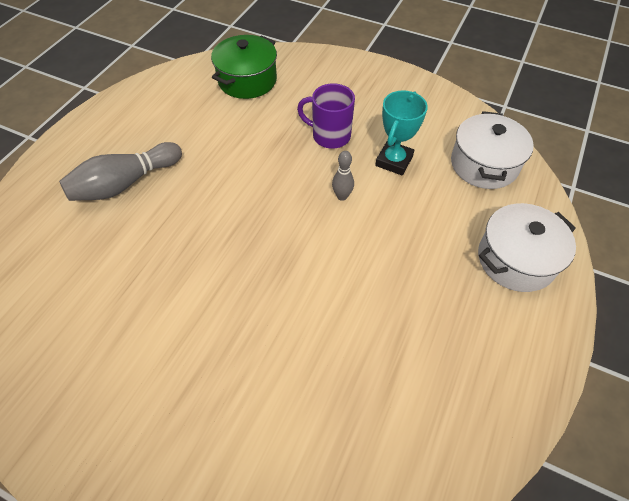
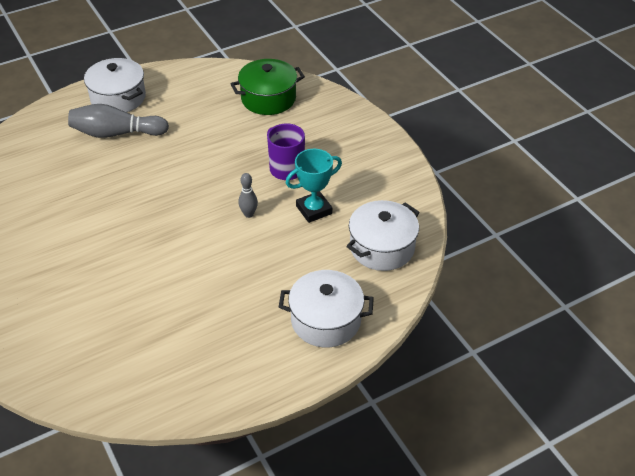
camera: 35 degrees right, 10 degrees down
none -> white pot [84,58,146,112]

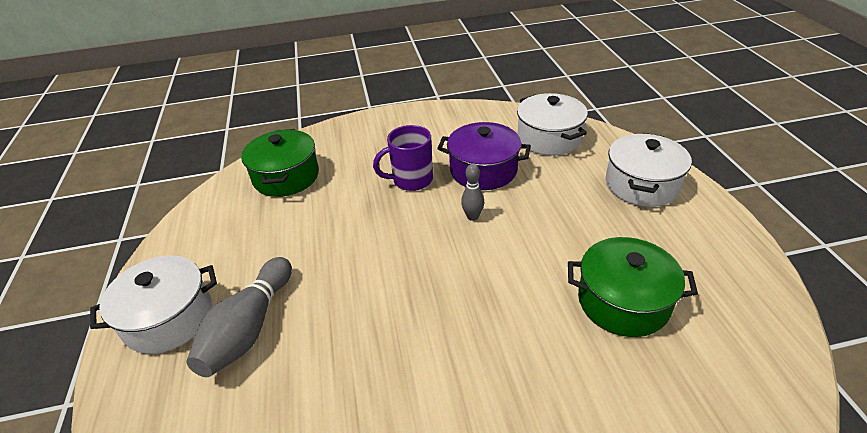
camera: 70 degrees left, 5 degrees down
turquoise trophy [286,149,342,223] -> purple pot [437,122,531,190]
none -> green pot [568,237,698,337]

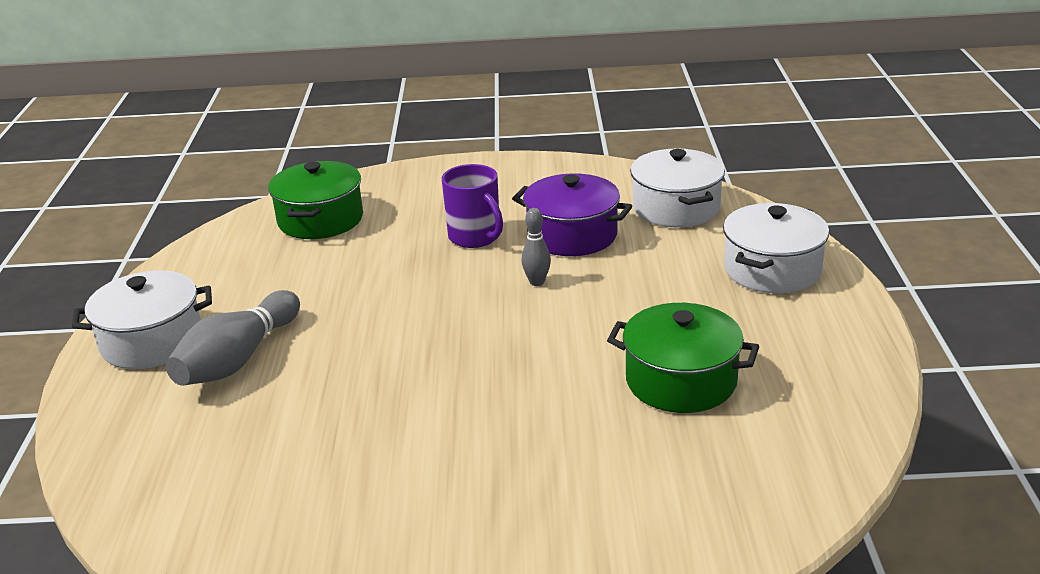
camera: 10 degrees right, 10 degrees down
purple mug [373,125,433,191] -> purple mug turned 120 degrees counterclockwise [442,164,503,248]

